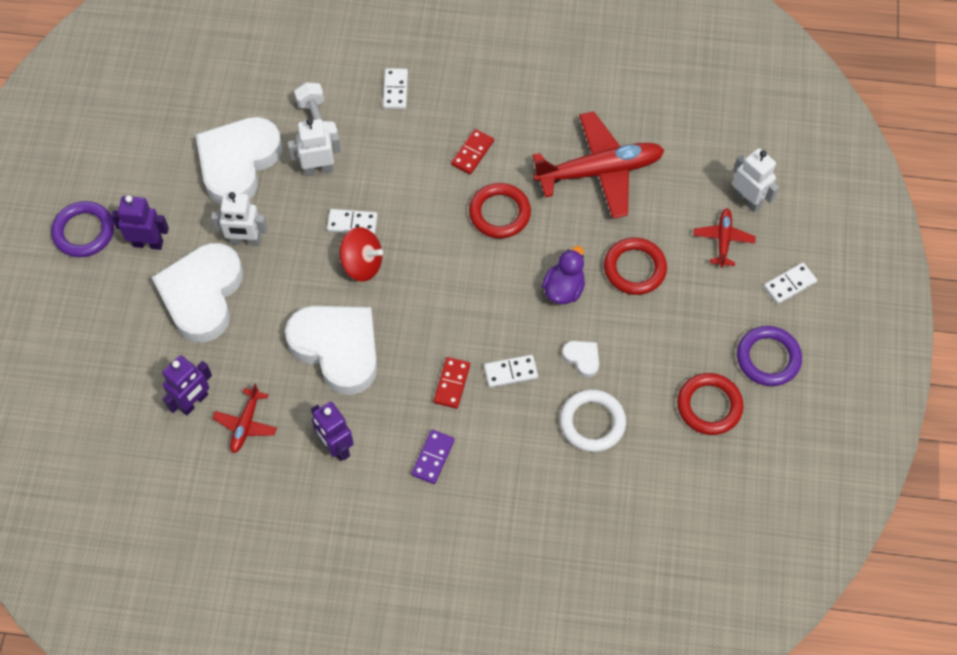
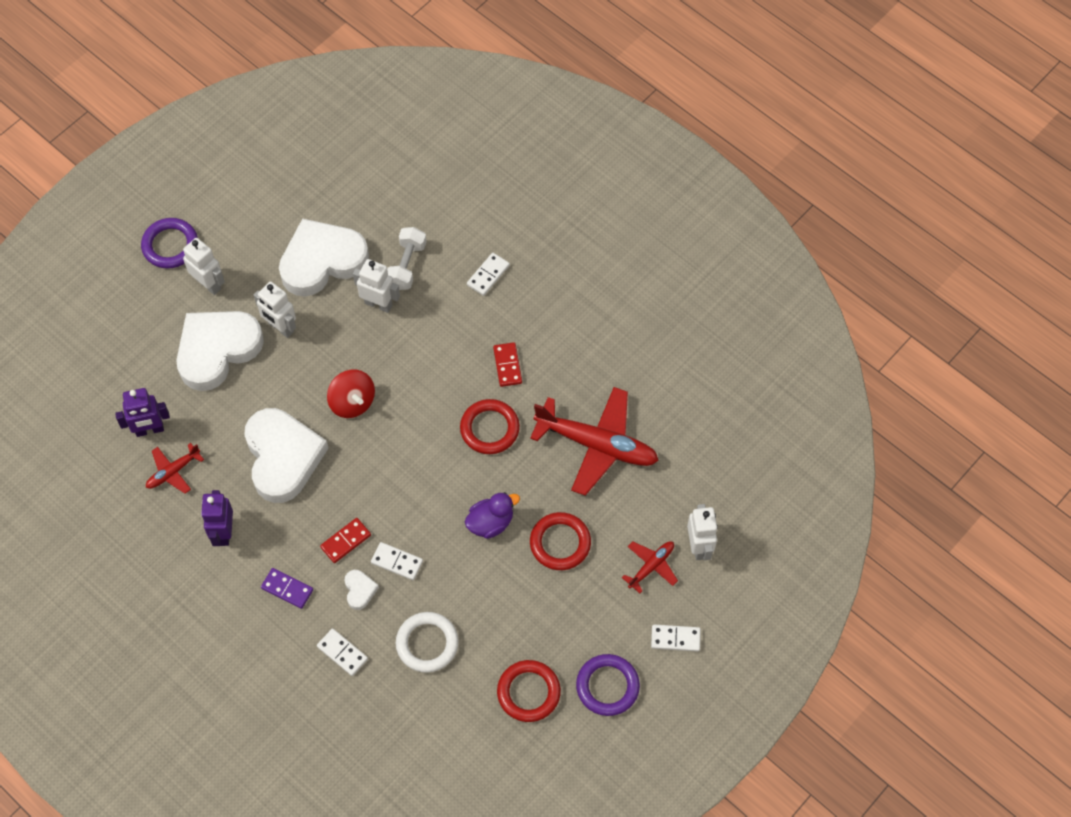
camera: 35 degrees right, 0 degrees up
purple robot [111,195,169,250] -> white robot [183,238,225,295]
white domino [327,209,378,235] -> white domino moved to [317,628,368,676]
purple domino [411,429,455,484] -> purple domino turned 60 degrees clockwise [261,568,313,609]
red domino [451,129,494,174] -> red domino turned 75 degrees counterclockwise [493,342,522,387]
white heart [562,341,599,377] -> white heart moved to [344,570,379,610]

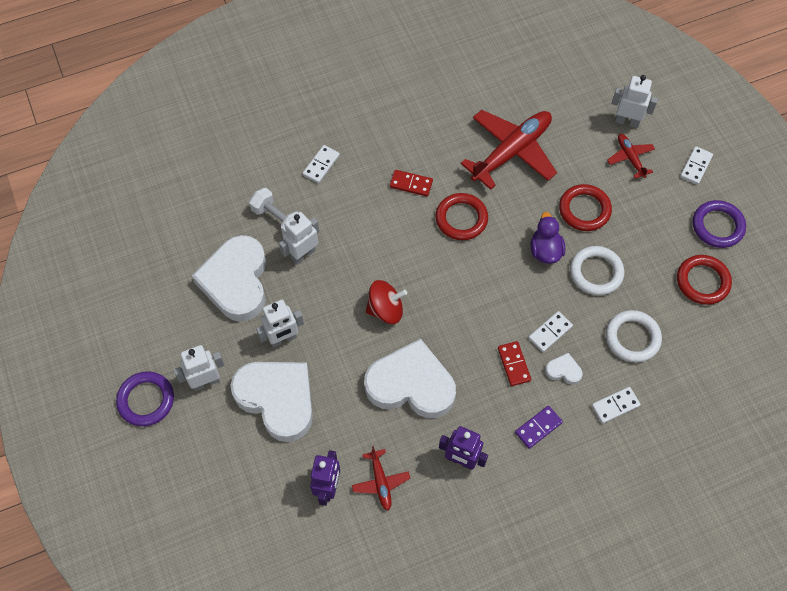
camera: 65 degrees left, 0 degrees up
white heart [176,311,264,391] -> white heart turned 150 degrees clockwise [230,362,313,442]
white domino [467,253,510,296] -> white domino turned 60 degrees clockwise [303,145,340,183]
none -> white ring [570,246,624,295]

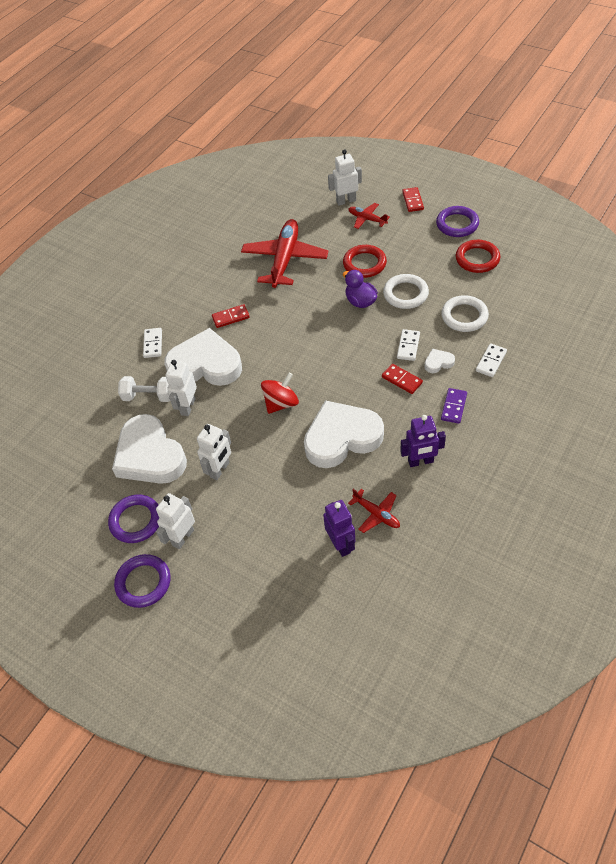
camera: 30 degrees left, 10 degrees down
white heart [230,362,313,442] -> white heart moved to [164,328,242,386]
red ring [435,193,488,240] -> none
white domino [680,146,713,185] -> red domino [402,187,424,212]
none -> purple ring [108,495,160,543]

